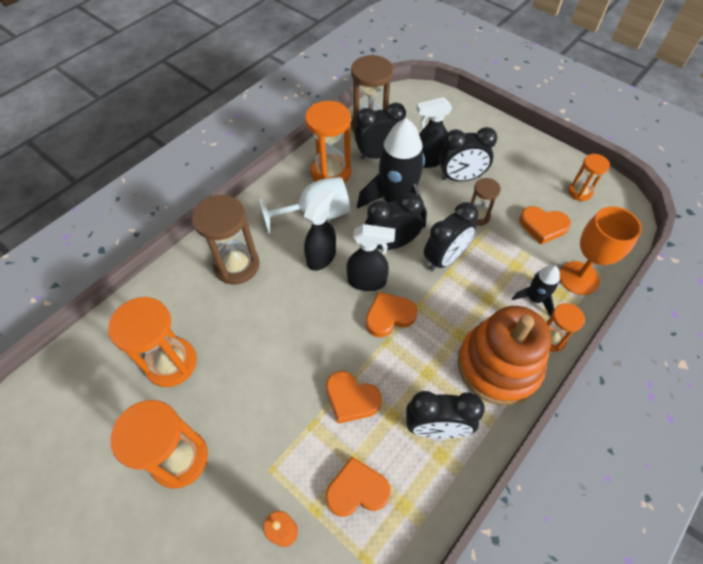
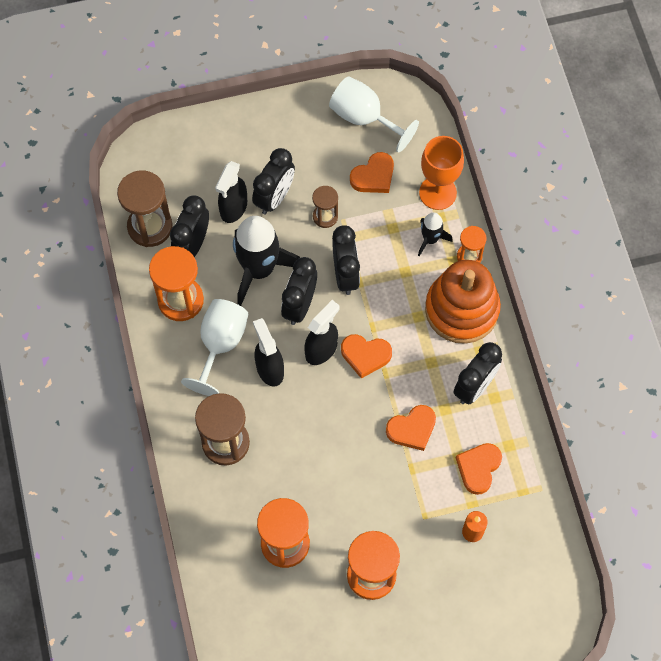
camera: 55 degrees left, 10 degrees up
orange heart [366,292,417,338] -> orange heart turned 90 degrees counterclockwise [341,334,392,379]
orange hourglass [568,154,610,201] -> white goblet [329,76,419,153]

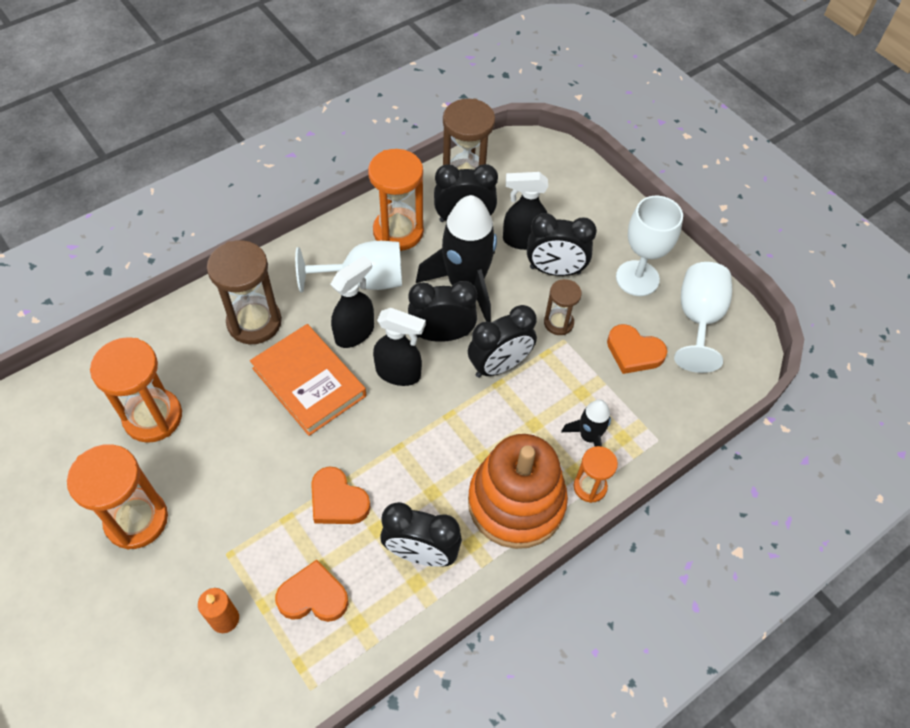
camera: 65 degrees right, 10 degrees down
orange heart [341,334,392,379] -> none
orange goblet [419,136,464,210] -> none
none -> orange book [250,324,366,436]
none -> white goblet [616,196,683,296]

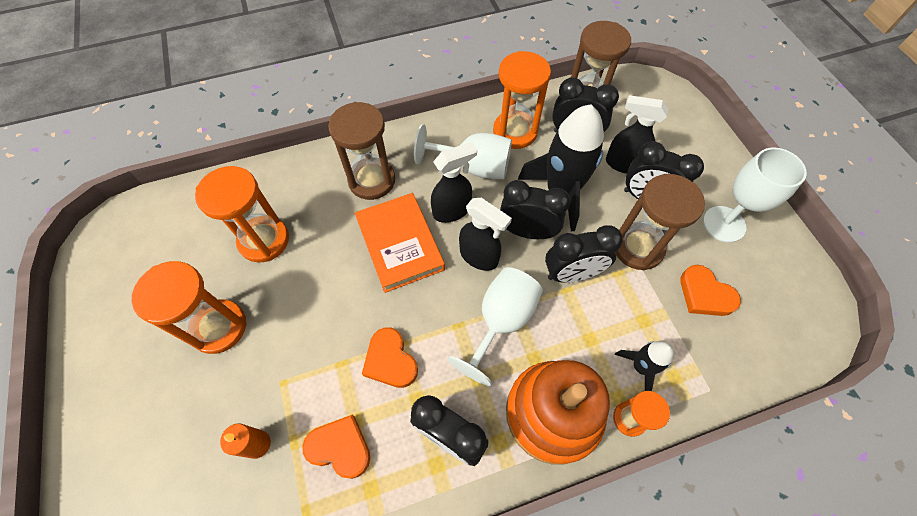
camera: 20 degrees right, 5 degrees up
brown hourglass [544,279,582,335] -> brown hourglass [616,174,705,270], size x1.78
white goblet [674,262,732,373] -> white goblet moved to [448,267,543,386]

